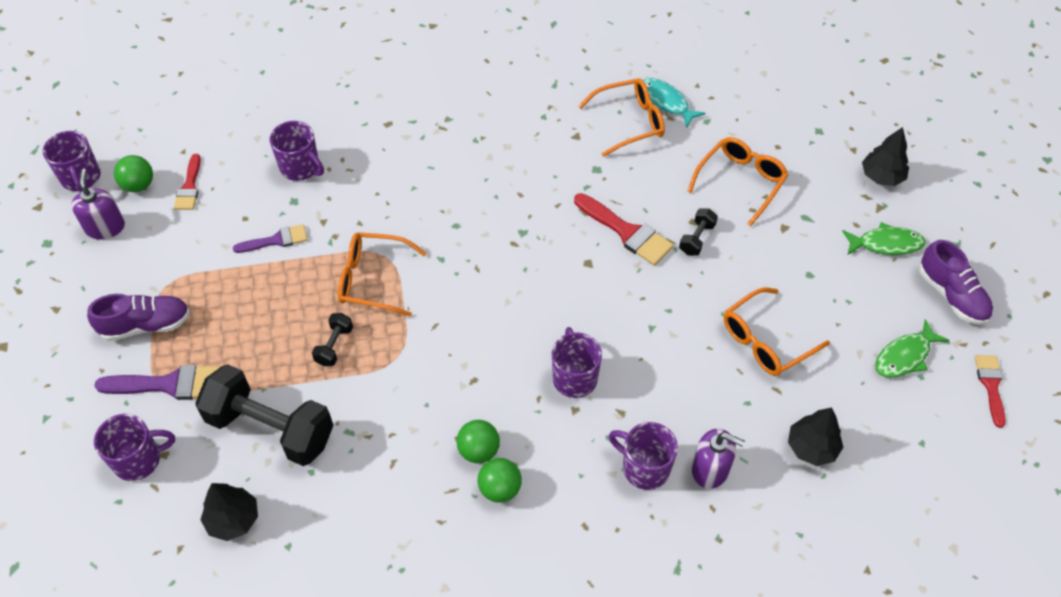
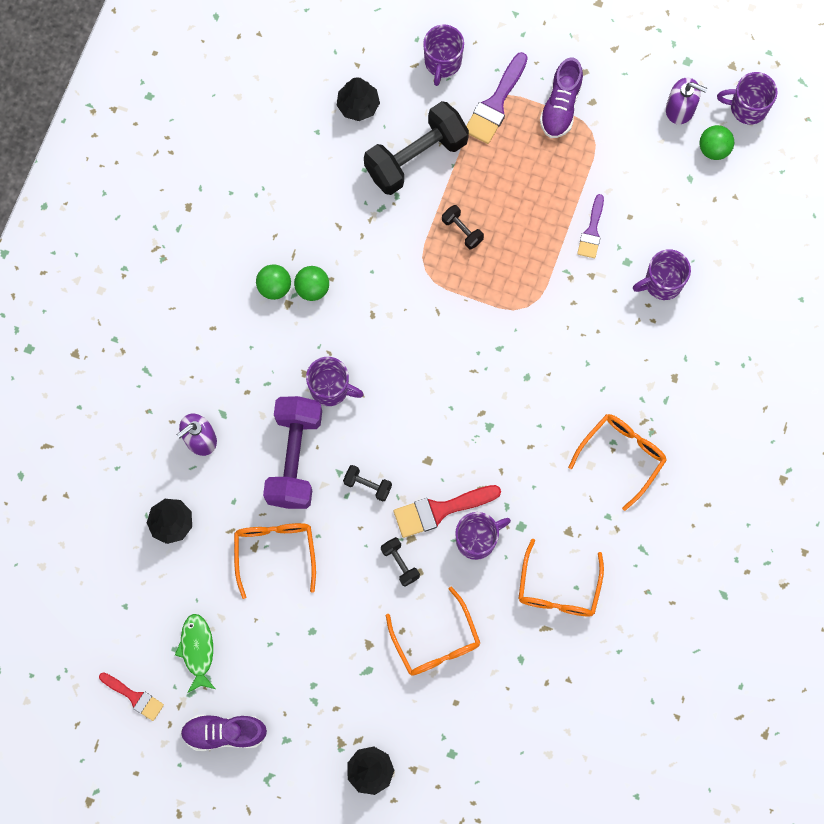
camera: 120 degrees right, 20 degrees up
red brush [174,154,201,210] -> none
orange glasses [338,232,427,317] -> orange glasses moved to [568,414,667,511]
purple mug [609,422,678,490] -> purple mug moved to [455,512,511,560]
turquoise fish [643,78,706,127] -> none
green fish [843,222,926,255] -> none
none -> purple dumbbell [263,396,322,509]
none -> black dumbbell [343,465,392,502]

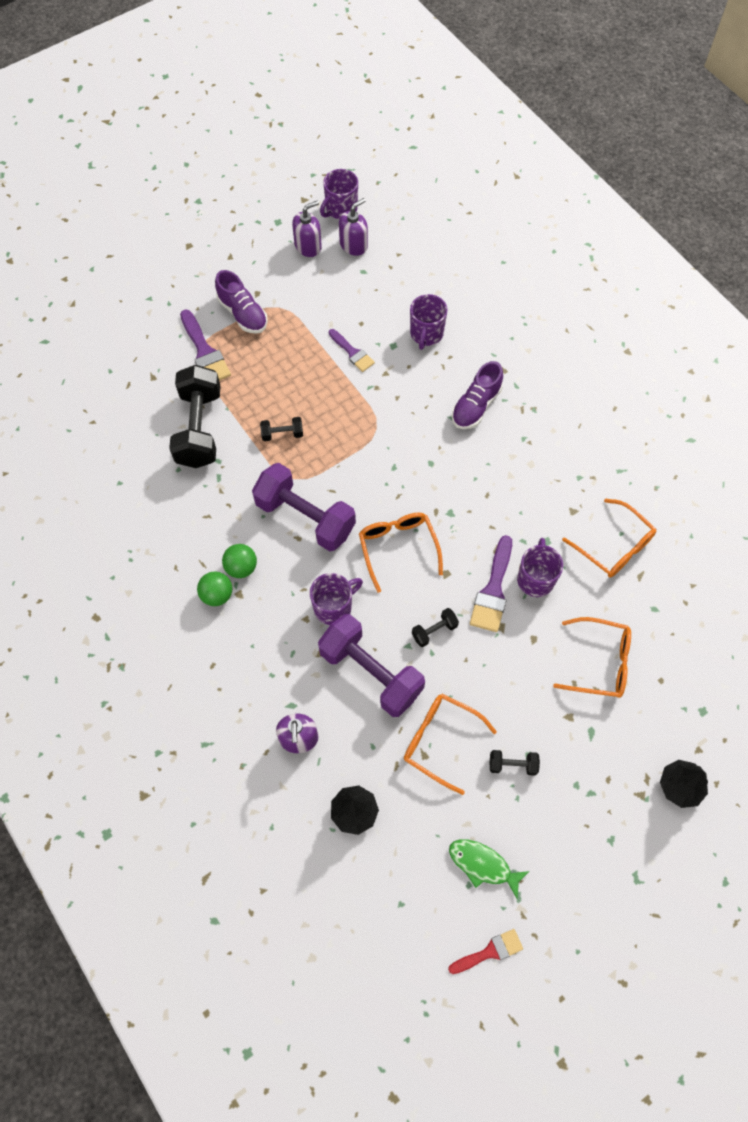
camera: 55 degrees left, 10 degrees down
purple shoe [181,715,267,751] -> purple shoe moved to [452,361,503,429]
black tree [337,77,380,121] -> none
black dumbbell [381,537,420,586] -> black dumbbell moved to [490,750,540,776]
red brush [394,485,501,538] -> purple brush [470,535,512,632]
purple mug [423,24,464,86] -> none
orange glasses [568,414,667,511] -> orange glasses moved to [359,513,443,593]
green ball [699,125,734,160] -> purple soap dispenser [339,198,368,256]
none -> purple dumbbell [252,463,356,551]

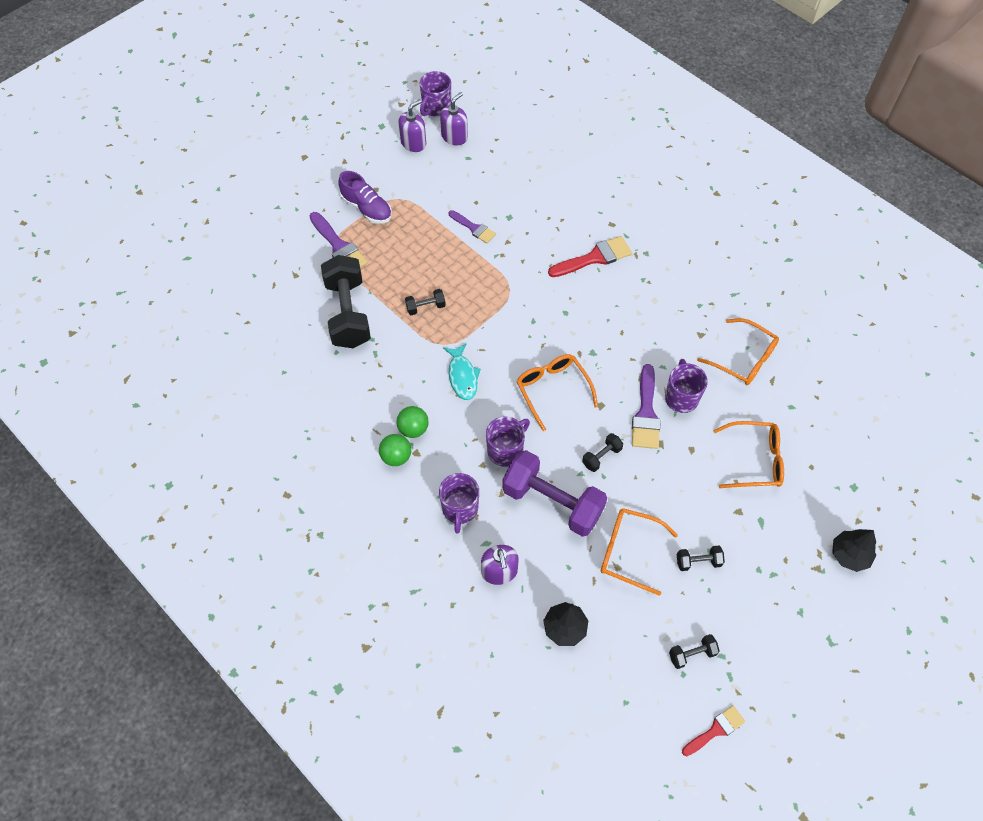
camera: 10 degrees left, 5 degrees down
purple dumbbell [252,463,356,551] -> turquoise fish [443,343,481,400]
purple mug [410,294,447,350] -> purple mug moved to [439,473,479,534]
green fish [449,839,530,899] -> black dumbbell [669,634,720,669]
purple shoe [452,361,503,429] -> red brush [548,236,632,277]

